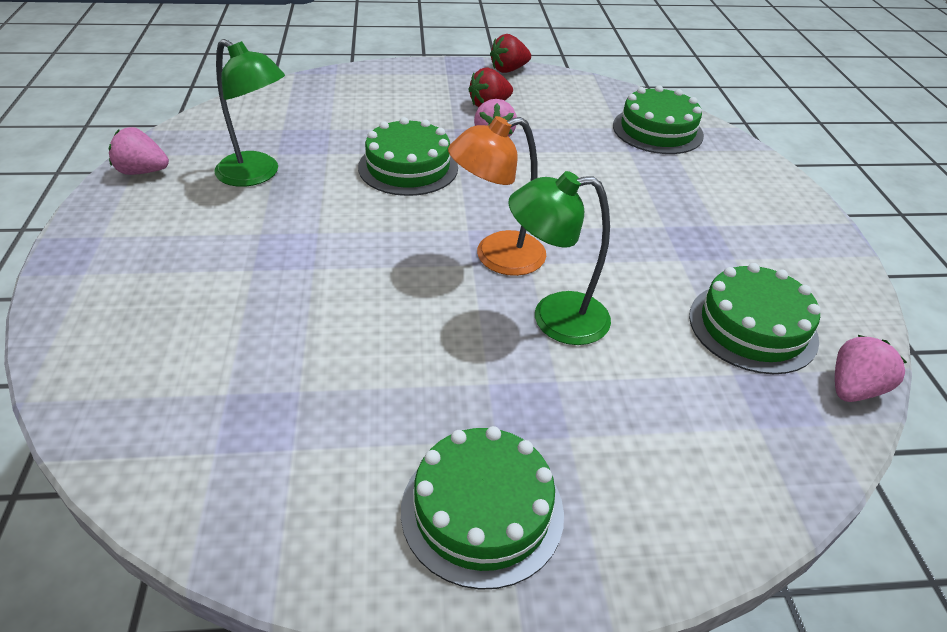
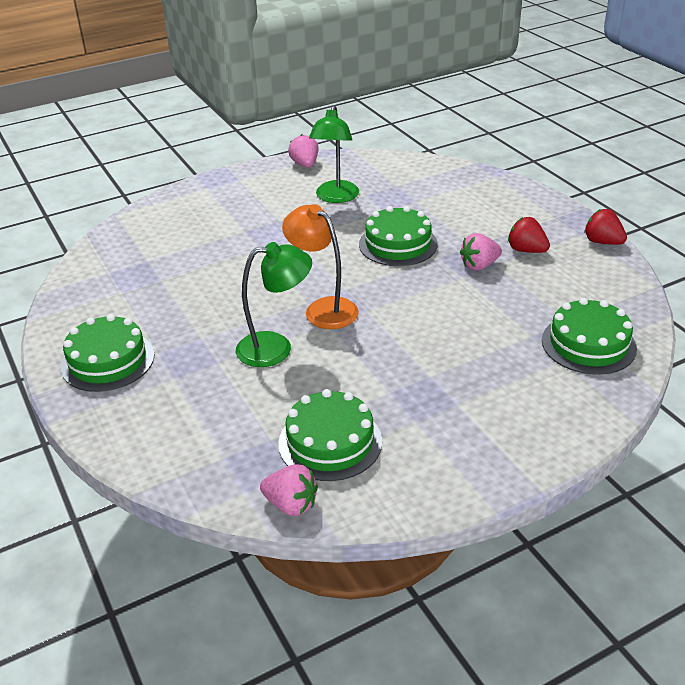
camera: 70 degrees right, 5 degrees down
green lamp [509,171,611,345] -> green lamp turned 105 degrees clockwise [236,242,312,367]

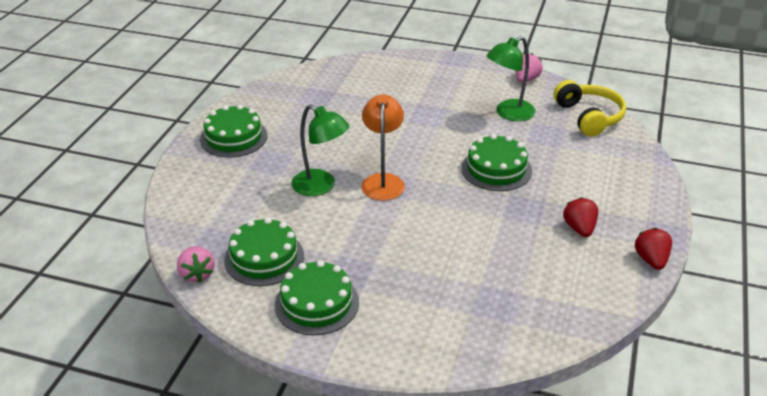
camera: 45 degrees right, 0 degrees up
pink strawberry [460,233,502,271] -> none
green cake [542,298,637,375] -> green cake moved to [275,260,359,335]
none -> yellow headphones [554,80,626,137]

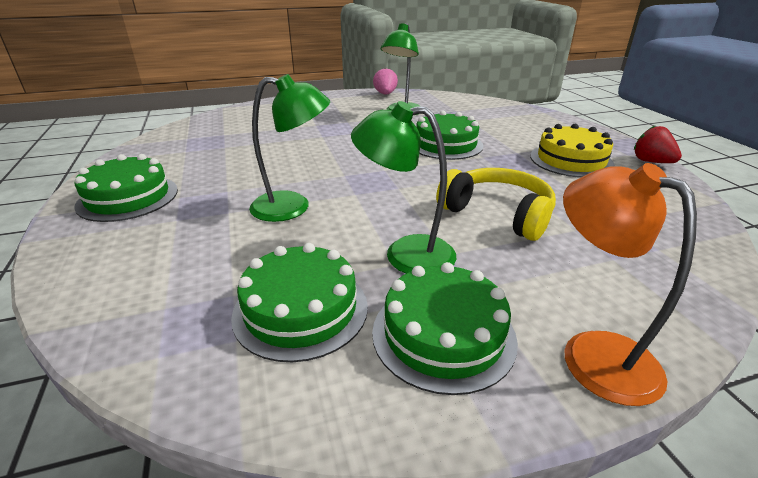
camera: 35 degrees left, 5 degrees down
pink strawberry [177,246,215,283] -> none
orange lamp [361,94,405,201] -> orange lamp moved to [563,163,697,406]
yellow headphones [554,80,626,137] -> yellow headphones moved to [436,168,556,241]
red strawberry [563,197,598,237] -> yellow cake [530,124,615,178]
none -> green lamp [351,101,456,273]

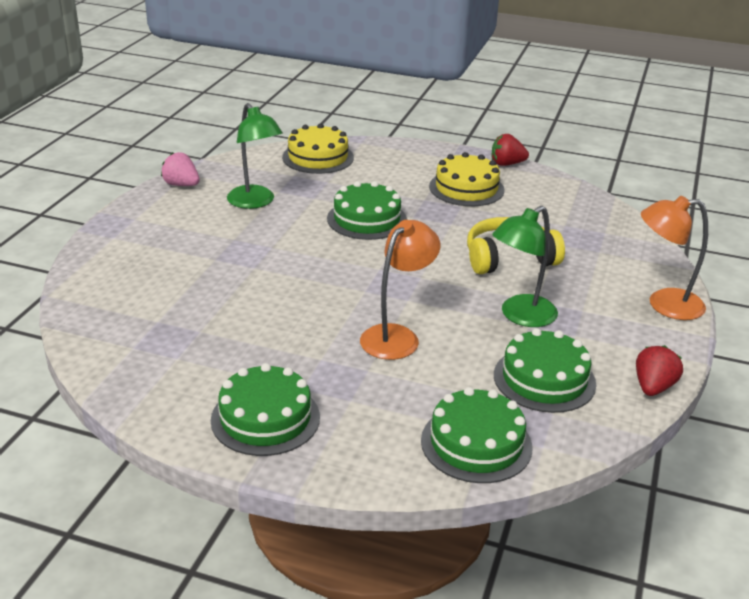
camera: 55 degrees left, 0 degrees up
green lamp [249,74,330,222] -> orange lamp [360,220,440,360]
green cake [372,262,518,395] -> green cake moved to [421,387,532,483]
none -> yellow cake [282,123,354,174]
none -> red strawberry [636,345,683,396]

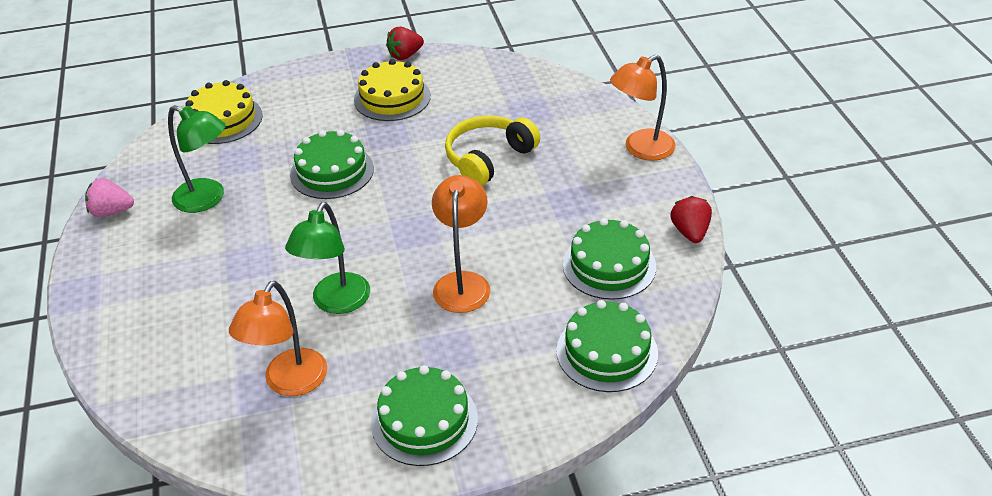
camera: 30 degrees left, 10 degrees up
green lamp [492,206,558,327] -> green lamp moved to [285,202,370,314]
none -> orange lamp [229,281,327,396]

